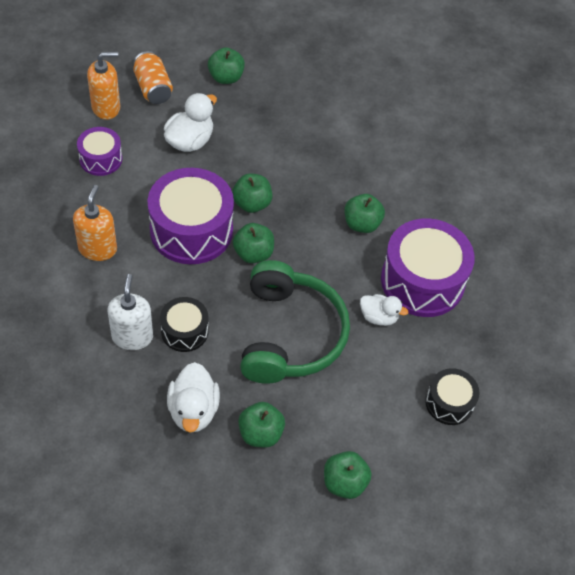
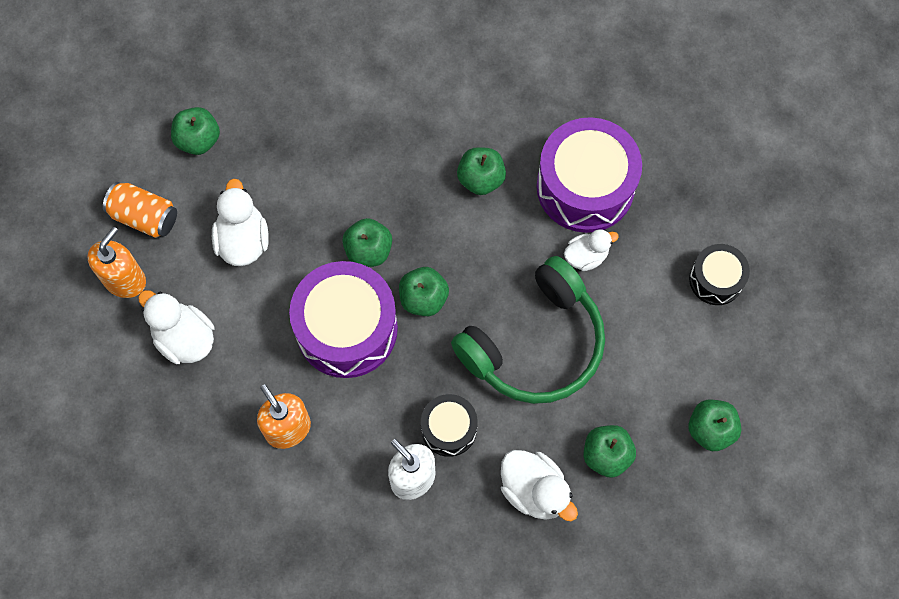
camera: 40 degrees left, 15 degrees up
purple drum [77,127,122,176] -> white duck [138,290,214,364]
green headphones [240,260,350,384] -> green headphones turned 90 degrees clockwise [451,256,605,404]

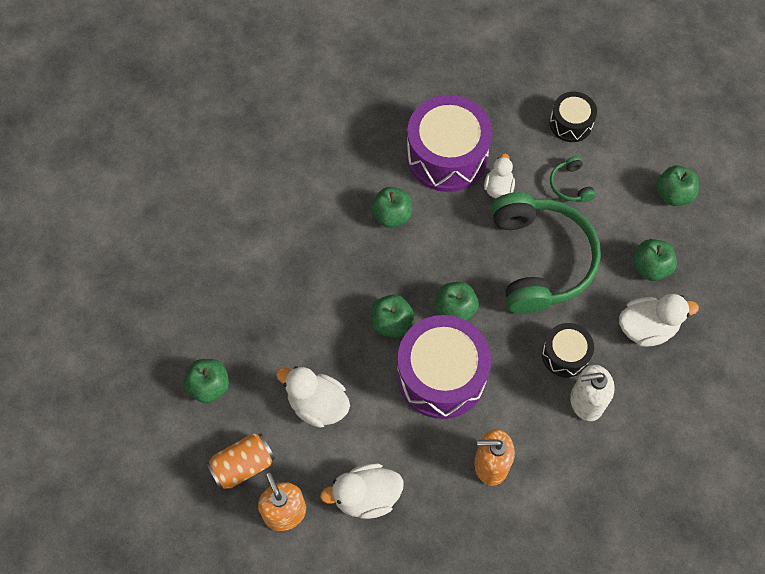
camera: 55 degrees left, 5 degrees down
none -> green headphones [550,156,596,202]

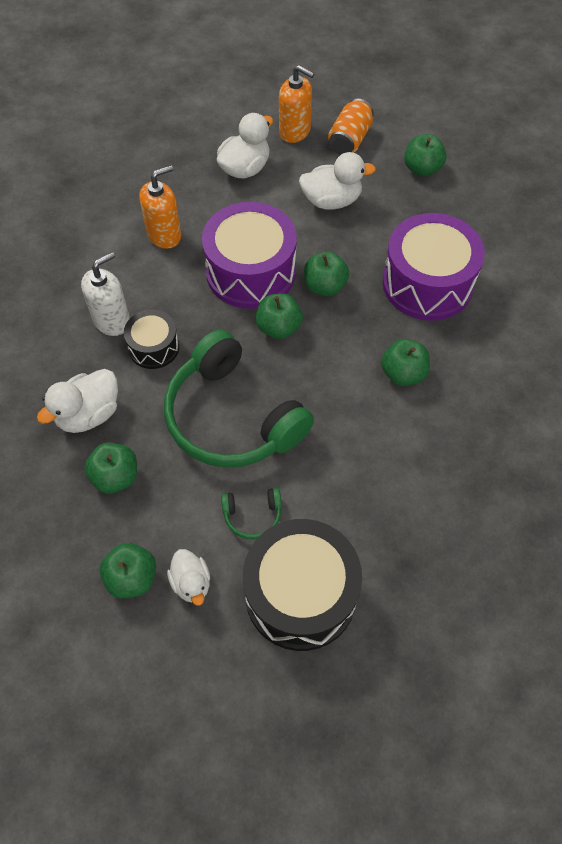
camera: 145 degrees right, 5 degrees down
purple drum [406,95,493,192] -> purple drum moved to [382,213,484,321]
white duck [484,153,515,199] -> white duck moved to [167,549,210,606]
black drum [550,92,597,142] -> black drum [243,519,362,651], size x1.87
green headphones [550,156,596,202] -> green headphones turned 135 degrees clockwise [221,488,282,539]

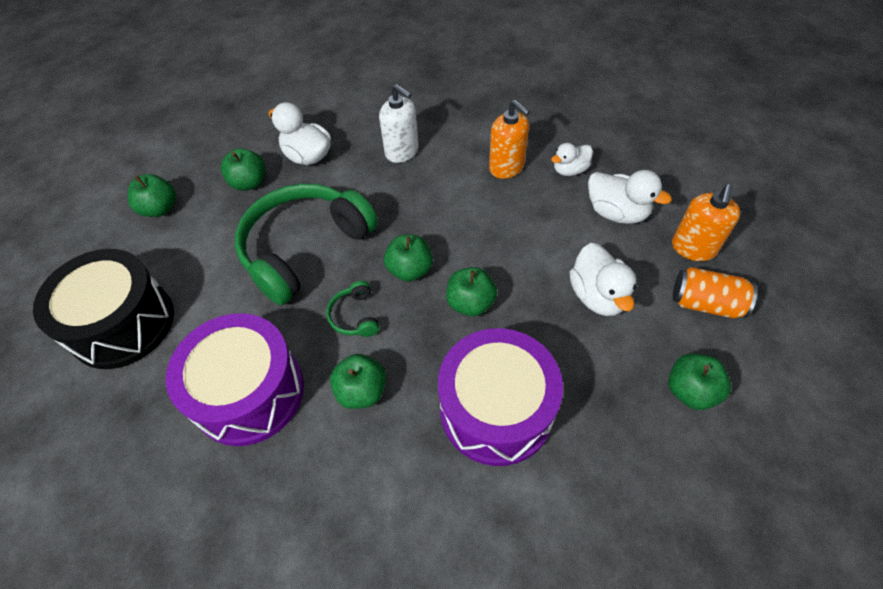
camera: 85 degrees right, 5 degrees down
black drum [124,310,179,369] -> none
white duck [167,549,210,606] -> white duck moved to [551,143,593,176]
purple drum [202,202,297,309] -> purple drum moved to [166,313,304,446]
green headphones [221,488,282,539] -> green headphones moved to [326,281,379,337]

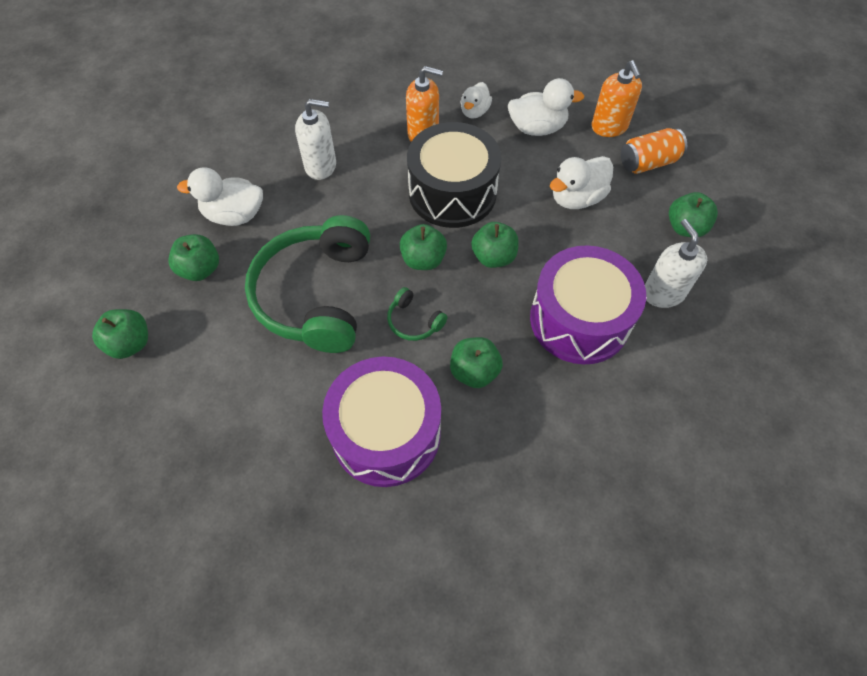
camera: 40 degrees left, 5 degrees up
black drum [33,249,174,369] -> black drum moved to [407,122,501,228]
white duck [570,243,637,316] -> white duck turned 105 degrees clockwise [550,156,613,209]
none -> white soap dispenser [645,219,707,308]

